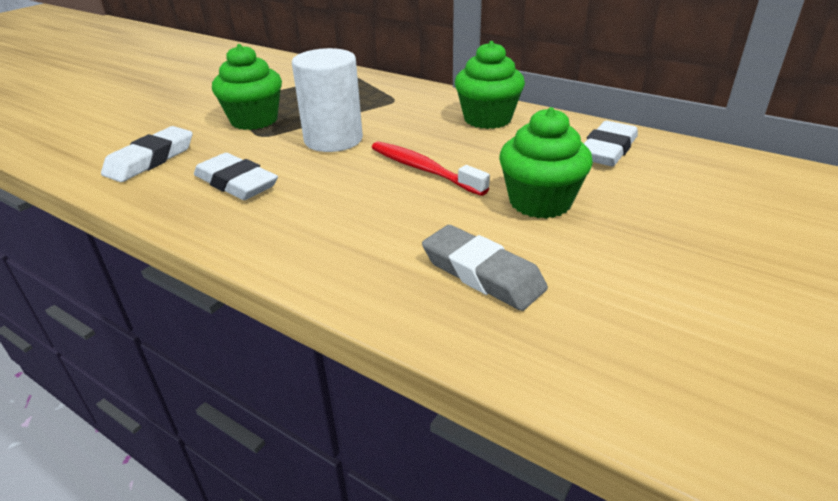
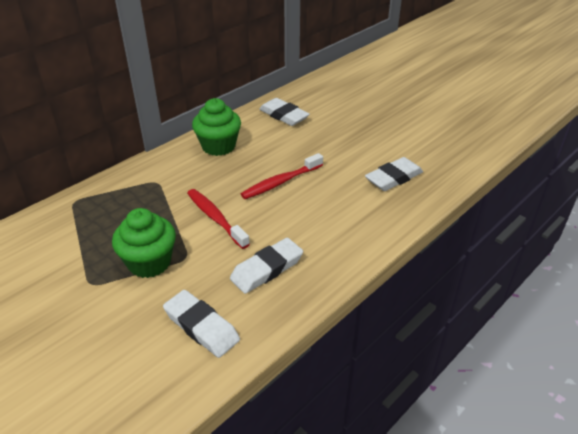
camera: 80 degrees left, 5 degrees up
white cylinder [292,48,363,152] -> red toothbrush [187,189,250,249]
grey eraser [422,225,548,311] -> white eraser [365,157,423,191]
green cupcake [499,107,593,219] -> none

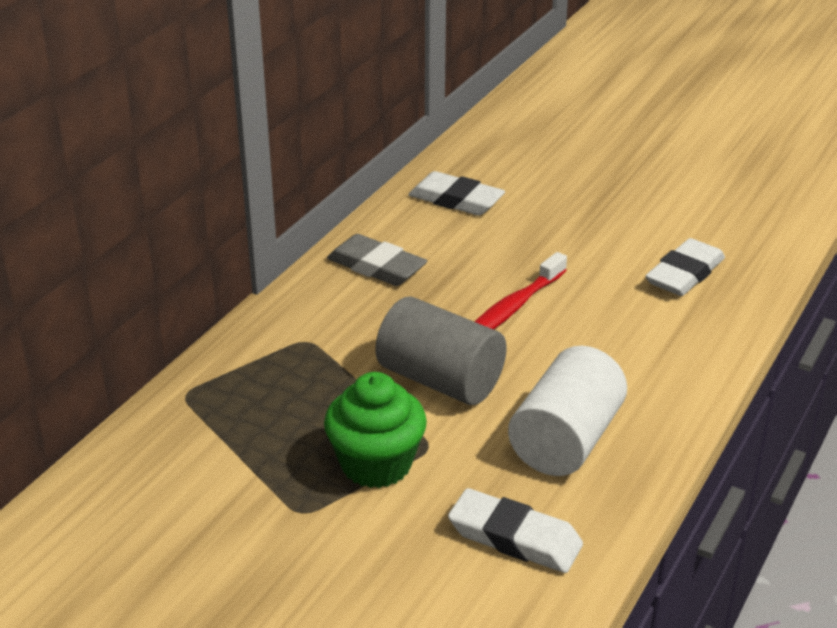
camera: 15 degrees left, 5 degrees down
red toothbrush [187,189,250,249] -> grey cylinder [375,297,507,405]
green cupcake [192,98,241,156] -> grey eraser [327,234,427,286]
white eraser [230,238,303,294] -> white cylinder [508,346,627,476]

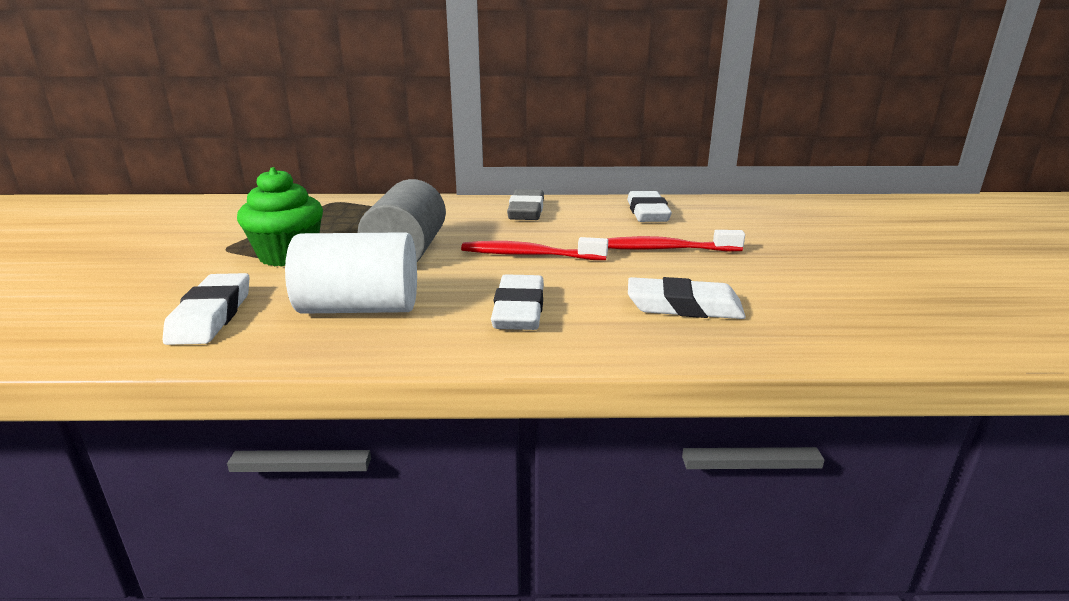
camera: 60 degrees right, 10 degrees down
none -> white eraser [491,274,544,330]
none -> red toothbrush [607,230,745,252]

